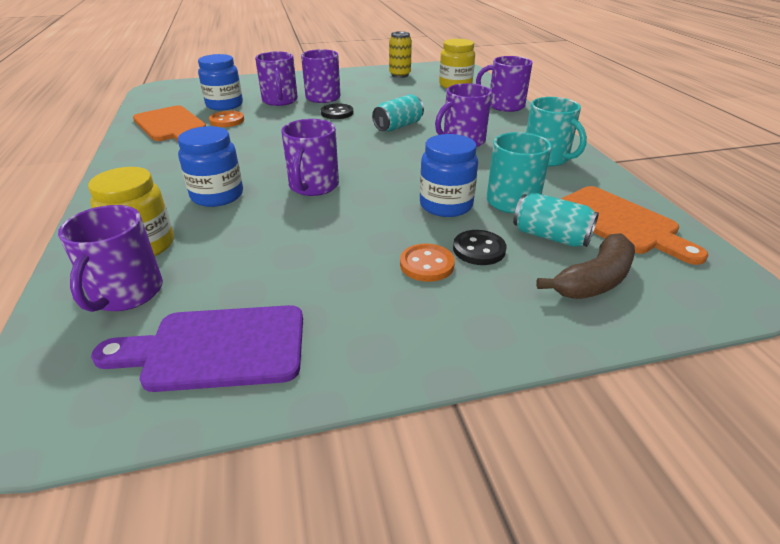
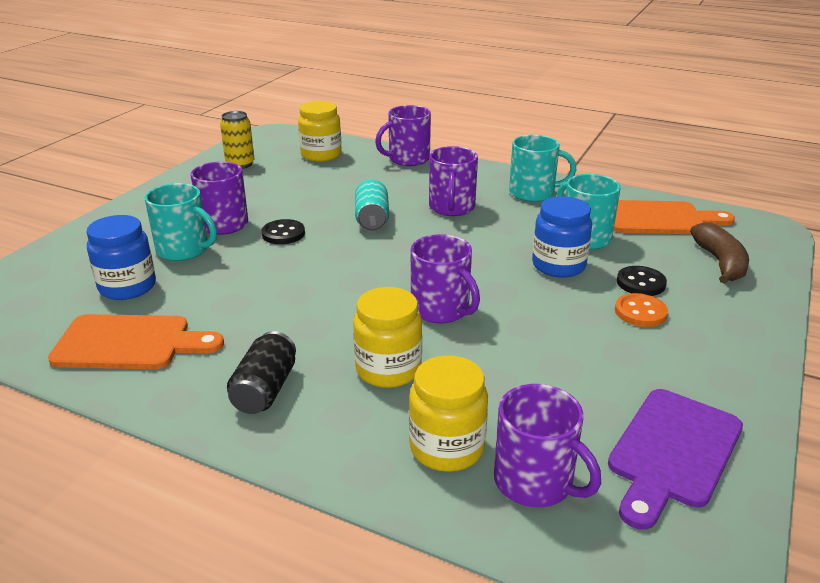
camera: 50 degrees left, 5 degrees down
blue jar [178,126,243,207] -> yellow jar [353,287,422,388]
orange button [209,111,244,127] -> none
purple mug [255,51,298,106] -> turquoise mug [145,183,217,261]
turquoise can [513,192,599,247] -> none
none -> black can [227,331,296,414]

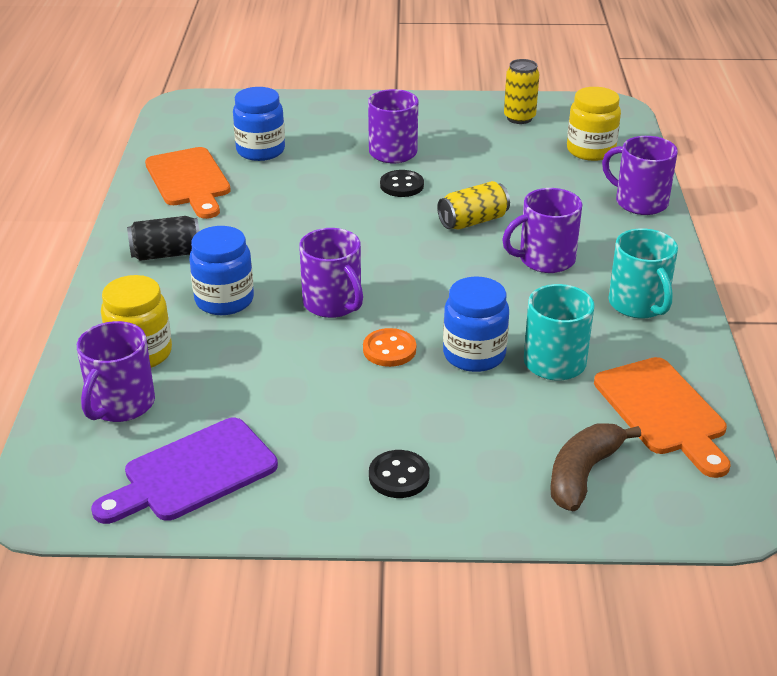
camera: 65 degrees right, 5 degrees up
turquoise mug [145,183,217,261] -> none
yellow jar [353,287,422,388] -> blue jar [189,226,254,315]
turquoise can [355,180,389,231] -> yellow can [437,181,510,230]
purple mug [411,234,480,324] -> purple mug turned 60 degrees counterclockwise [299,228,363,318]
purple cutting board [608,389,743,529] -> purple cutting board turned 45 degrees counterclockwise [91,418,278,524]
orange button [615,293,668,327] -> orange button moved to [363,328,416,367]
black button [617,266,667,296] -> black button moved to [369,450,430,498]
brown banana [690,222,749,284] -> brown banana turned 150 degrees clockwise [550,423,641,511]

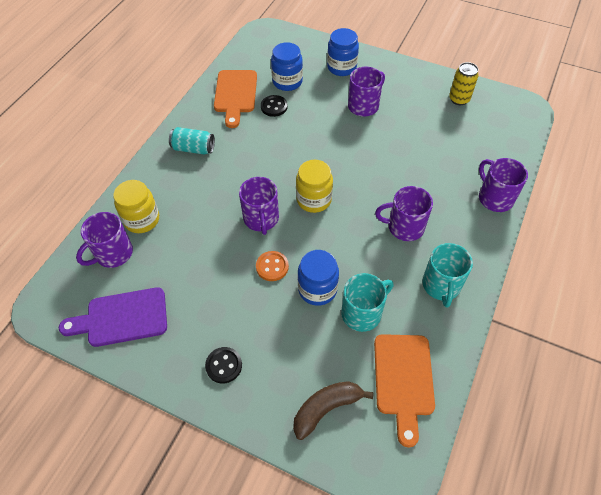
camera: 25 degrees right, 20 degrees up
black can [127,216,199,261] -> turquoise can [169,127,215,155]
blue jar [189,226,254,315] -> blue jar moved to [327,28,359,76]
black button [380,170,424,197] -> black button moved to [261,95,288,117]
yellow can [437,181,510,230] -> none
yellow jar [567,87,621,161] -> yellow jar moved to [296,160,333,213]

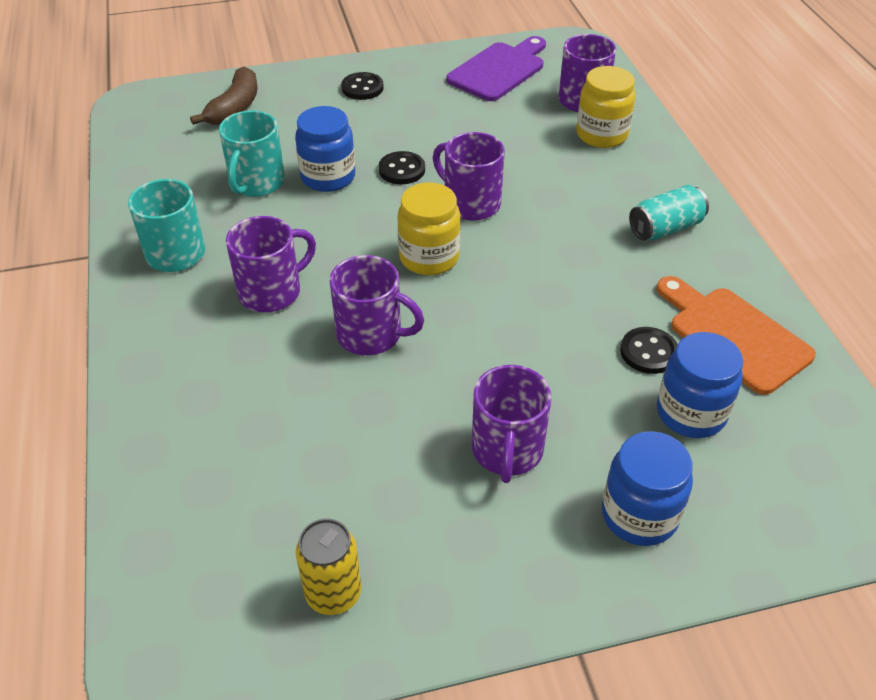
camera: 140 degrees right, 10 degrees down
orange button [256,251,289,281] -> black button [379,151,425,184]
orange cutting board [374,334,435,448] -> none
purple mug [479,158,528,212] -> purple mug moved to [330,255,424,355]

